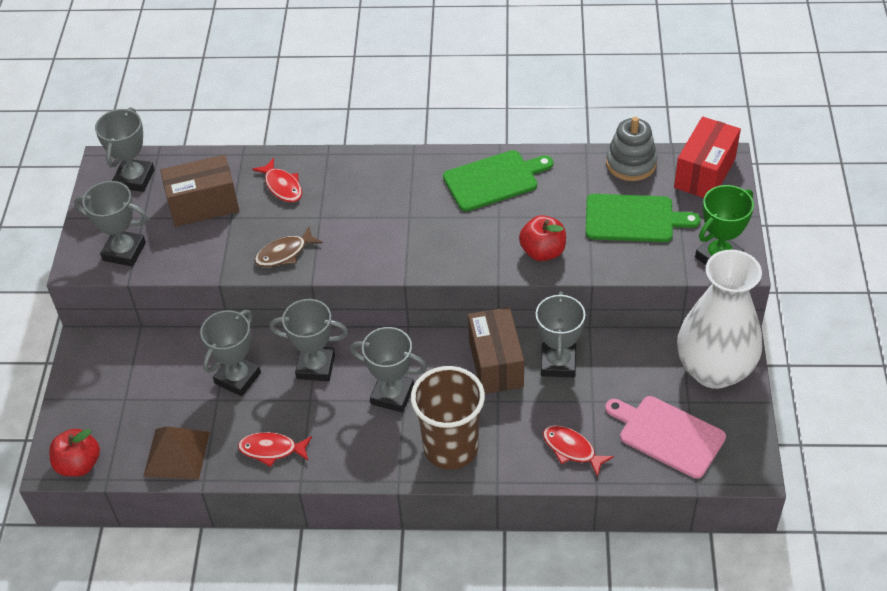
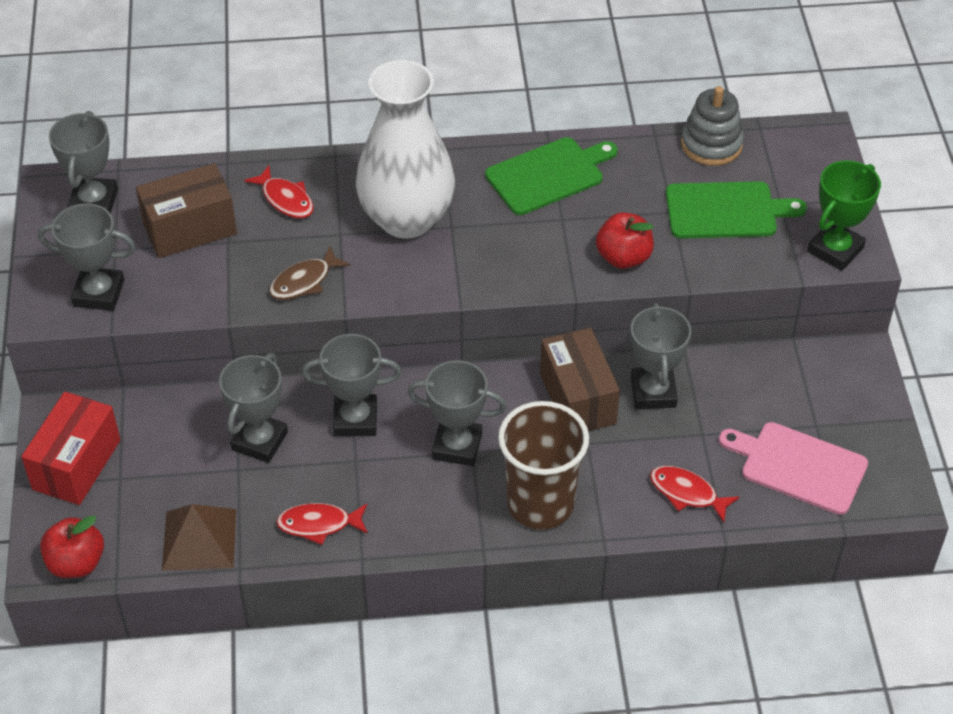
camera: 10 degrees left, 0 degrees up
red box [674,117,741,198] -> red box moved to [21,392,120,505]
white vase [677,250,762,389] -> white vase moved to [356,60,455,239]

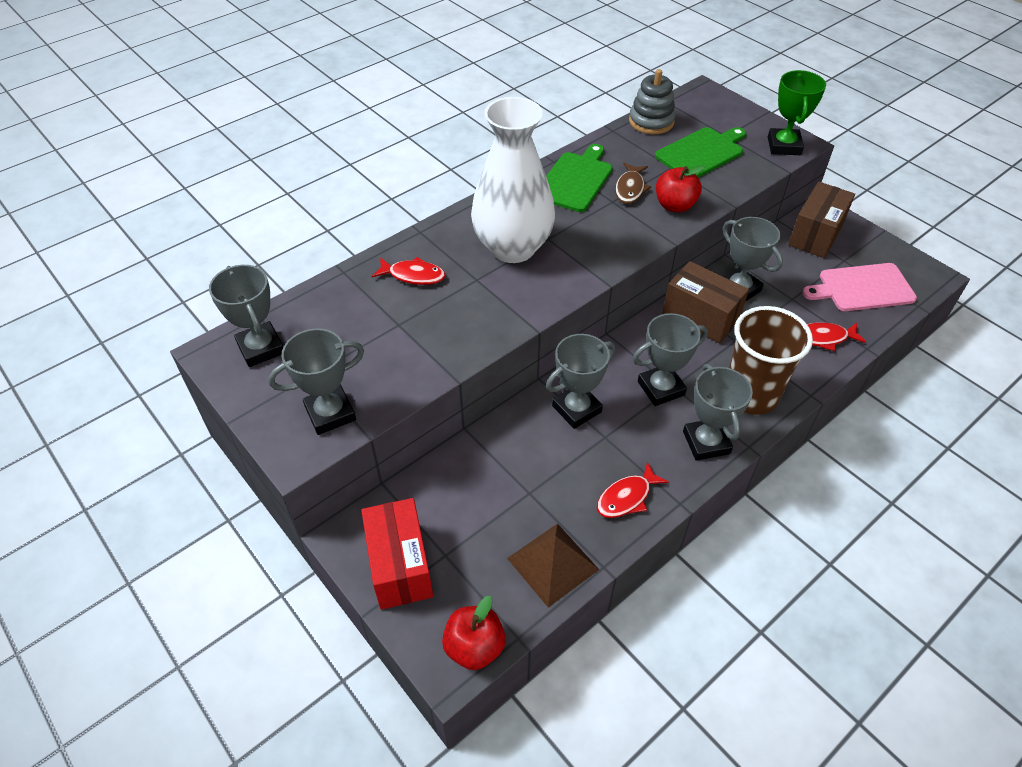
camera: 35 degrees left, 0 degrees up
brown box [136,163,237,258] -> brown box moved to [788,182,855,258]
grey trophy [219,353,288,463] -> grey trophy moved to [683,364,753,461]
brown fish [269,246,350,300] -> brown fish moved to [615,163,651,204]

